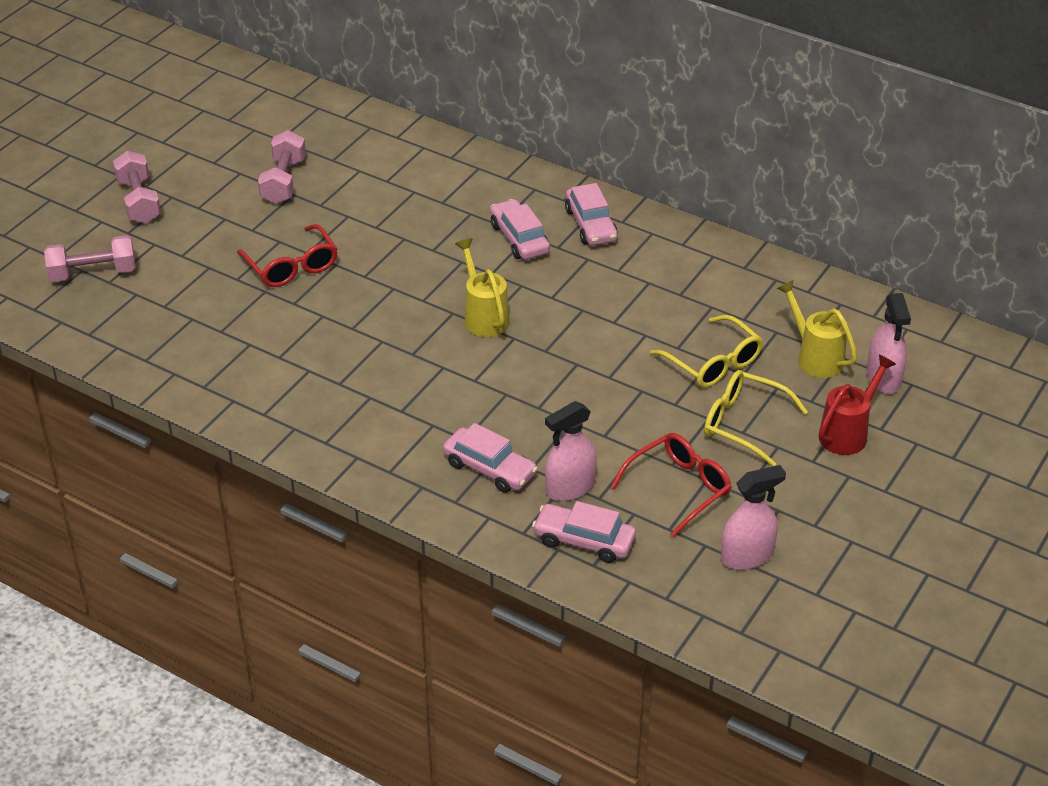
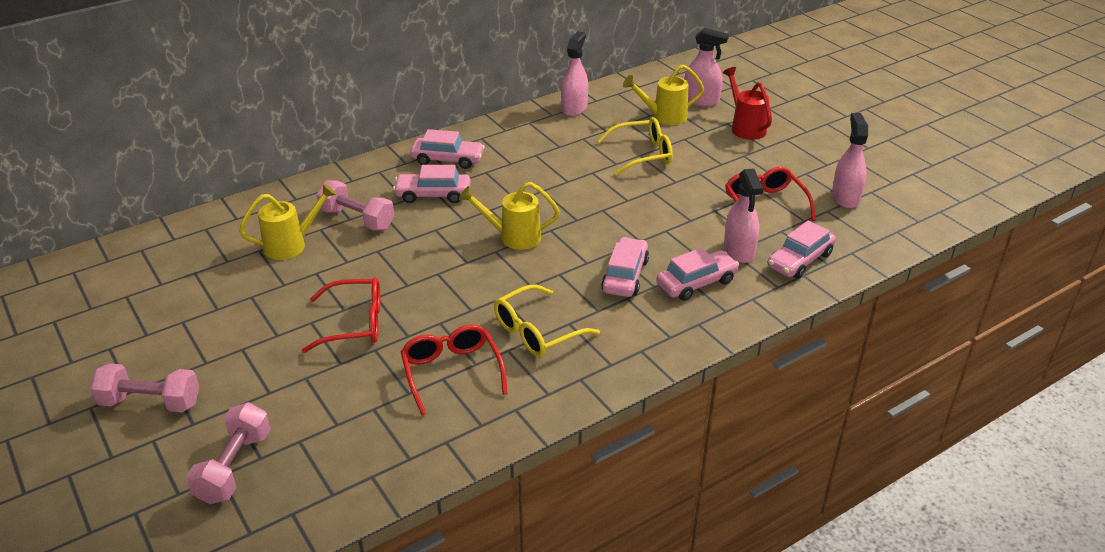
camera: 65 degrees left, 5 degrees down
pink dumbbell [258,130,306,204] -> pink dumbbell moved to [317,180,394,231]
yellow glasses [704,370,808,466] -> yellow glasses moved to [494,285,600,357]
none -> yellow watering can [239,183,337,260]
none -> red glasses [401,324,508,415]
none -> pink spray bottle [561,31,588,116]
none -> pink car [601,237,649,297]

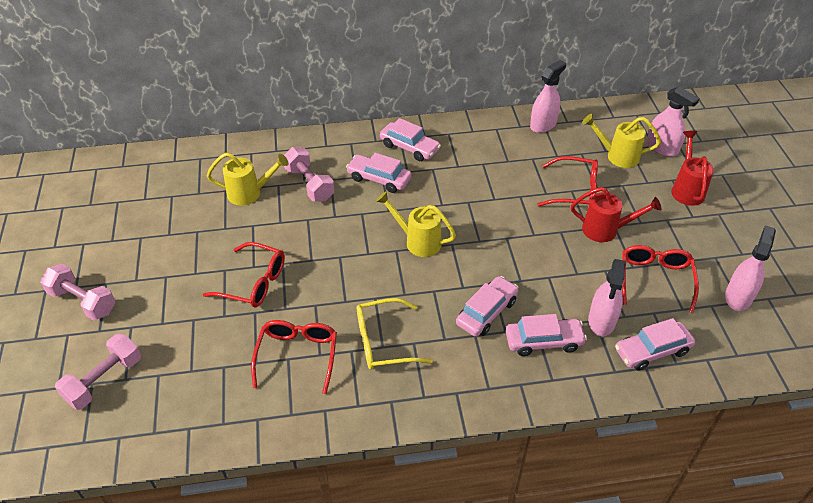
camera: 25 degrees right, 10 degrees up
yellow glasses [598,117,673,176] -> red glasses [537,156,598,206]
none -> red watering can [571,187,662,242]

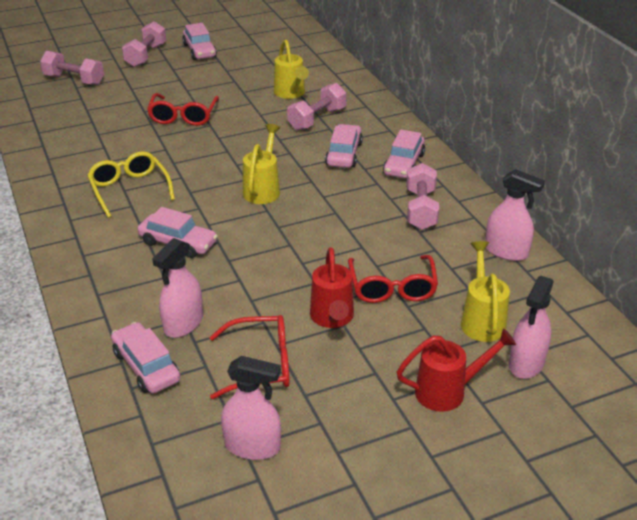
camera: 75 degrees right, 10 degrees down
red glasses [251,320,337,394] -> none
pink car [506,314,587,356] -> pink car moved to [182,23,217,60]
pink spray bottle [588,259,626,336] -> pink spray bottle turned 60 degrees counterclockwise [152,238,203,338]
none -> pink dumbbell [406,163,439,230]

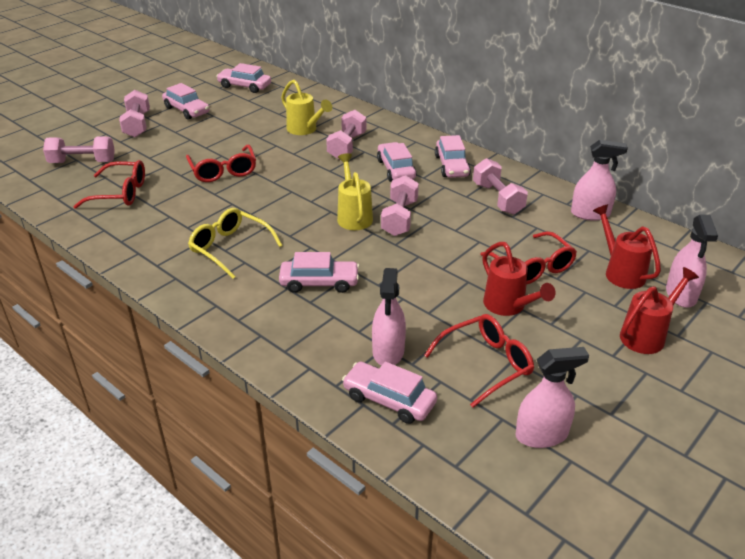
camera: 25 degrees left, 0 degrees up
yellow watering can [461,241,510,342] -> red watering can [593,204,661,289]
none -> red glasses [73,160,145,209]
none -> pink car [216,63,271,93]
none -> pink dumbbell [381,175,419,236]

